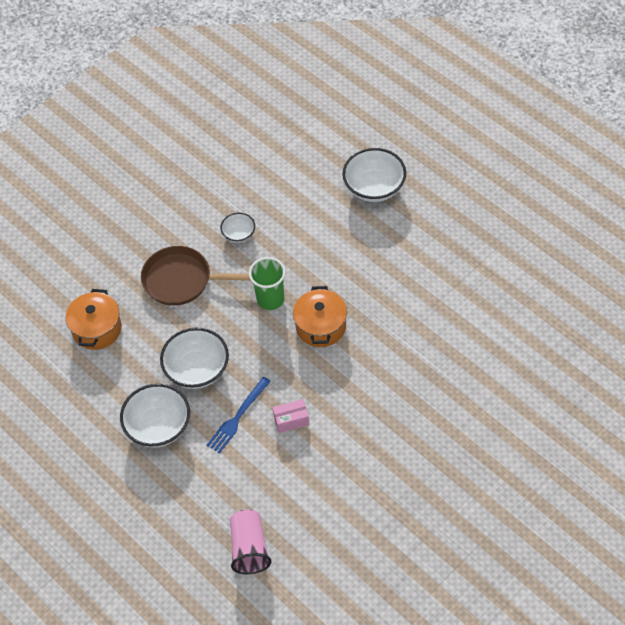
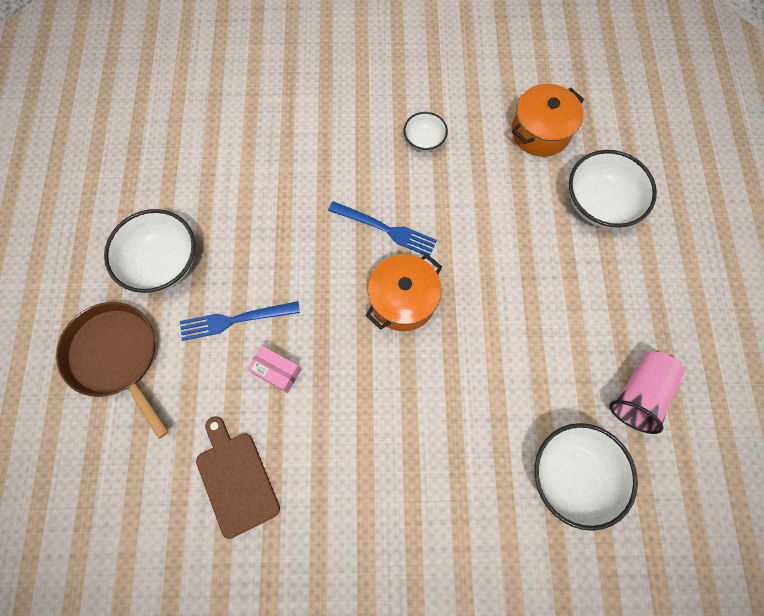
camera: 40 degrees right, 15 degrees up
orange pot [66,289,122,350] -> orange pot moved to [512,84,584,157]
brown pan [141,246,251,306] -> brown pan moved to [56,302,169,439]
white bowl [160,328,229,389] -> white bowl moved to [534,423,638,531]
pink cup [230,509,271,574] -> pink cup moved to [609,351,685,434]
green cup [249,257,286,310] -> blue fork [328,201,437,256]
none -> brown cutting board [196,416,280,539]

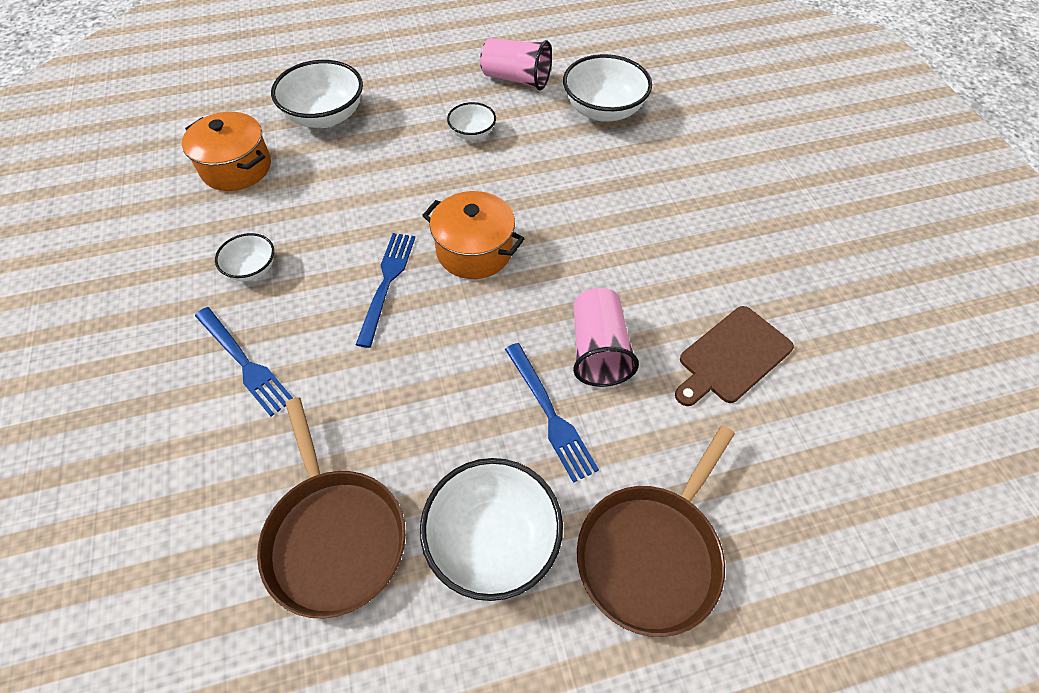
camera: 105 degrees left, 15 degrees down
pink box [247,346,301,393] -> pink cup [573,288,639,387]
none -> blue fork [195,307,293,416]
none -> brown pan [257,397,406,619]
none -> white bowl [447,102,496,140]

